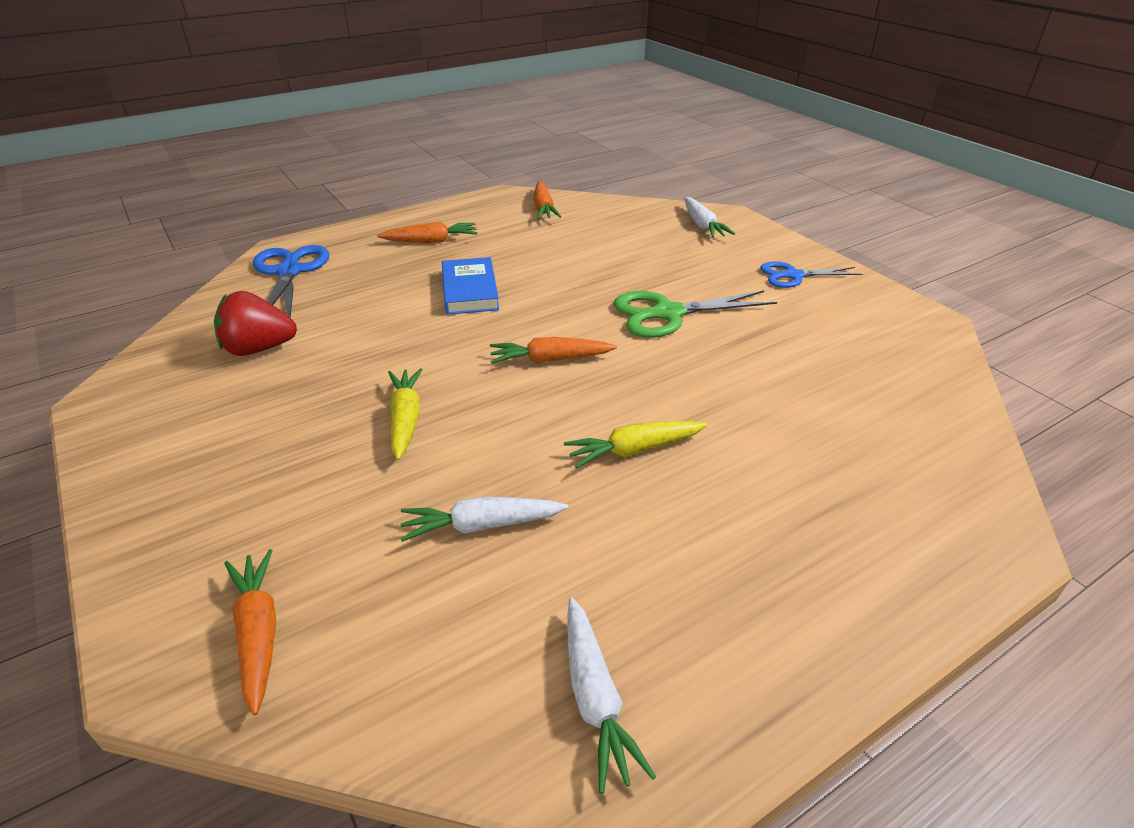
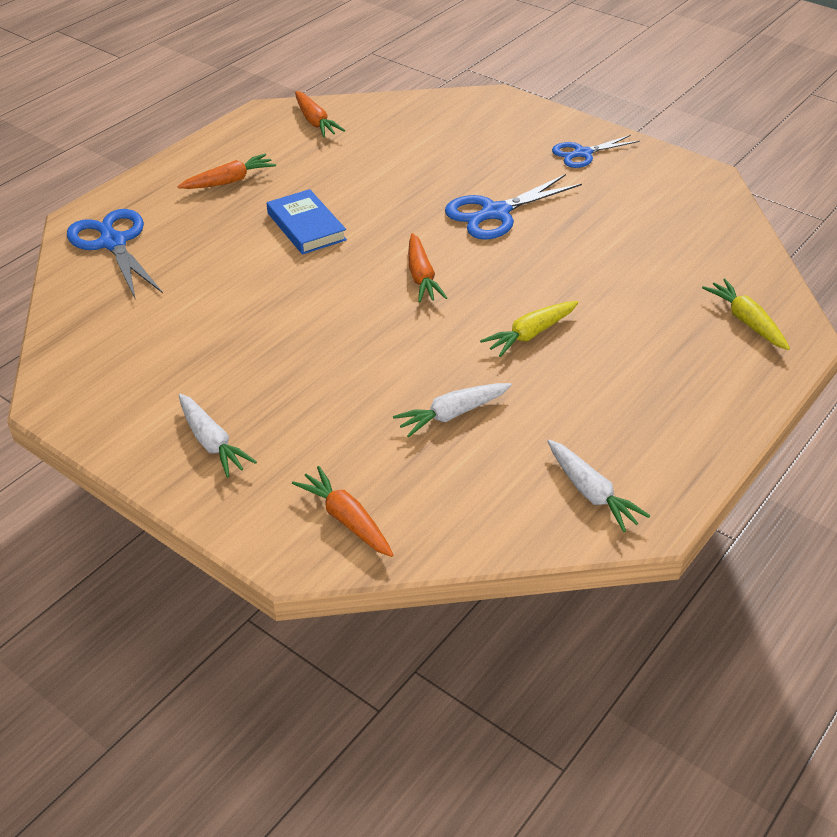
camera: 20 degrees left, 5 degrees up
red strawberry [214,291,297,356] -> none
yellow carrot [388,368,423,460] -> yellow carrot moved to [702,279,790,350]
orange carrot [490,337,617,364] -> orange carrot turned 75 degrees counterclockwise [408,233,447,302]
green scissors [613,290,777,338] -> blue scissors [445,174,582,240]
white carrot [684,197,735,238] -> white carrot moved to [179,394,257,478]

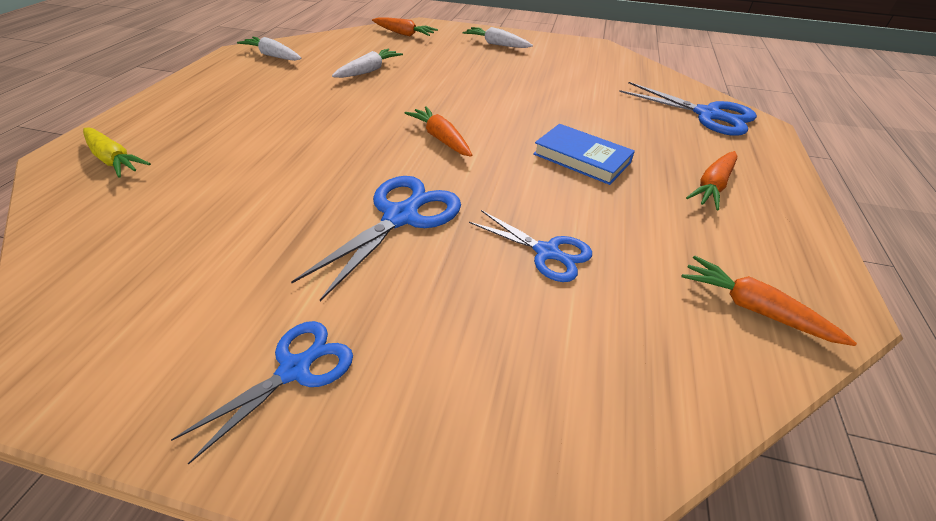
camera: 155 degrees right, 0 degrees up
yellow carrot [480,301,579,357] -> none
none -> blue scissors [469,210,592,282]

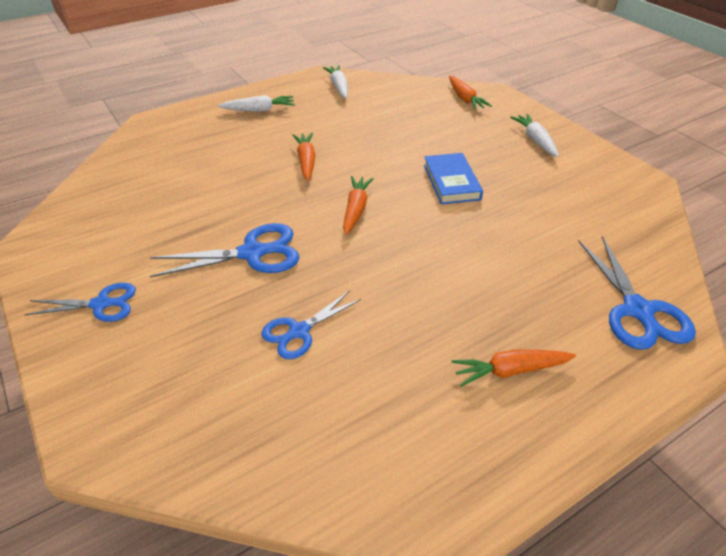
camera: 45 degrees right, 0 degrees up
yellow carrot [83,127,151,177] -> none
white carrot [332,49,403,78] -> white carrot moved to [218,95,295,112]
blue scissors [469,210,592,282] -> blue scissors turned 60 degrees clockwise [261,290,361,359]
blue book [533,124,635,185] -> blue book moved to [424,153,483,204]
orange carrot [682,256,857,346] -> orange carrot moved to [292,133,316,181]

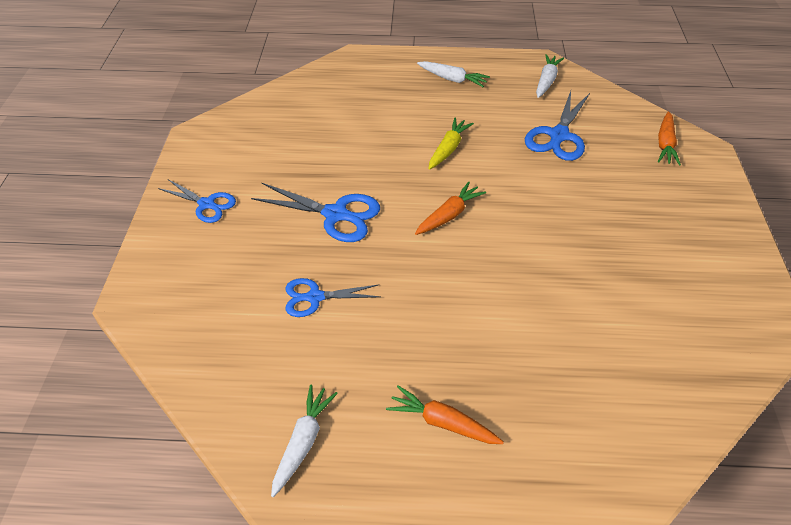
camera: 35 degrees right, 5 degrees up
orange carrot [292,133,316,181] -> yellow carrot [428,117,474,170]
blue book [424,153,483,204] -> none
white carrot [510,114,559,157] -> white carrot moved to [271,384,338,497]
blue scissors [578,236,696,350] -> blue scissors moved to [525,91,590,161]

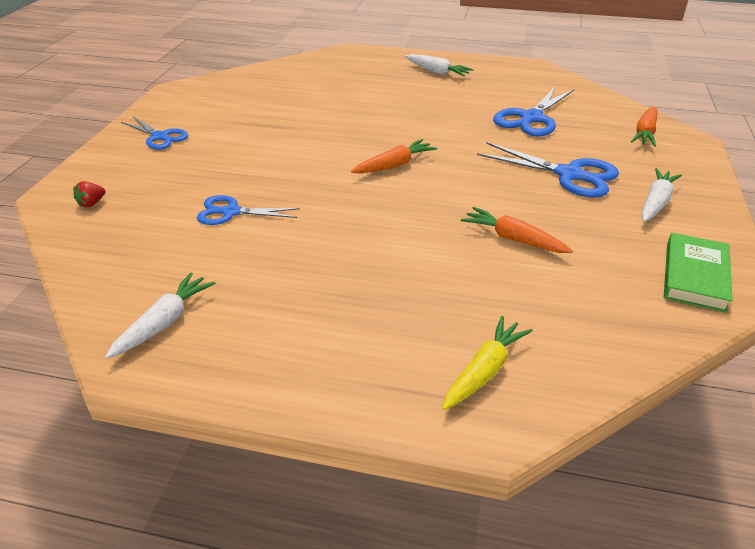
camera: 10 degrees right, 10 degrees down
blue scissors [251,183,380,242] -> blue scissors moved to [477,142,619,198]
orange carrot [386,385,504,444] -> orange carrot moved to [461,207,573,253]
yellow carrot [428,117,474,170] -> yellow carrot moved to [442,316,533,410]
white carrot [536,54,564,98] -> white carrot moved to [641,168,682,222]
none -> red strawberry [73,181,105,207]
none -> green book [664,233,733,313]

